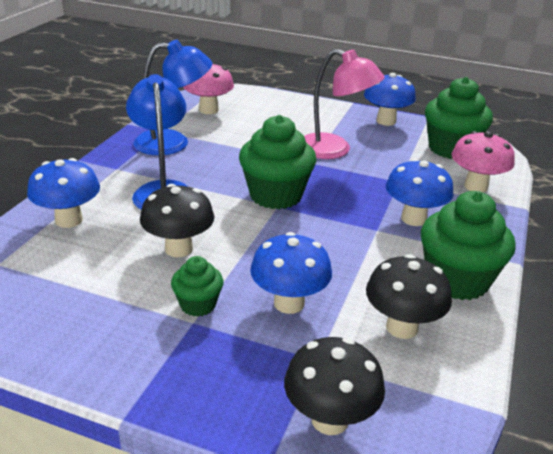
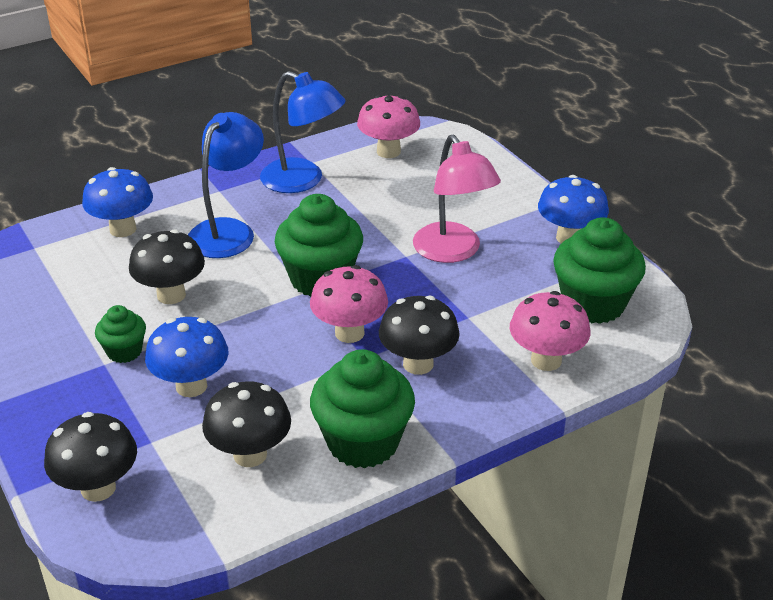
camera: 40 degrees right, 5 degrees up
blue mushroom [386,159,454,226] -> black mushroom [379,296,460,375]
none -> pink mushroom [310,265,388,343]

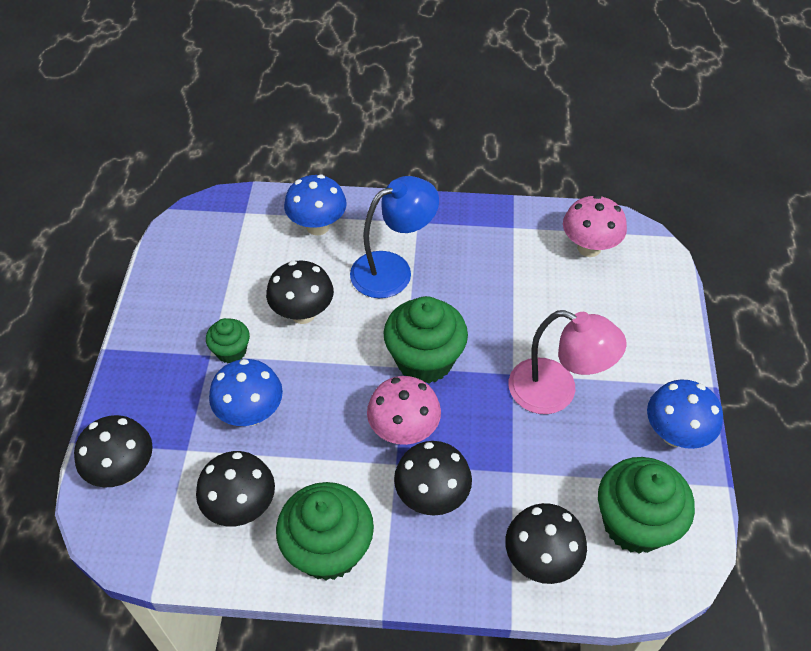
camera: 35 degrees right, 15 degrees up
blue lamp [260,71,346,193] -> none
pink lamp [413,135,501,263] -> pink lamp turned 75 degrees counterclockwise [509,310,627,414]
pink mushroom [510,291,591,371] -> black mushroom [505,503,587,584]

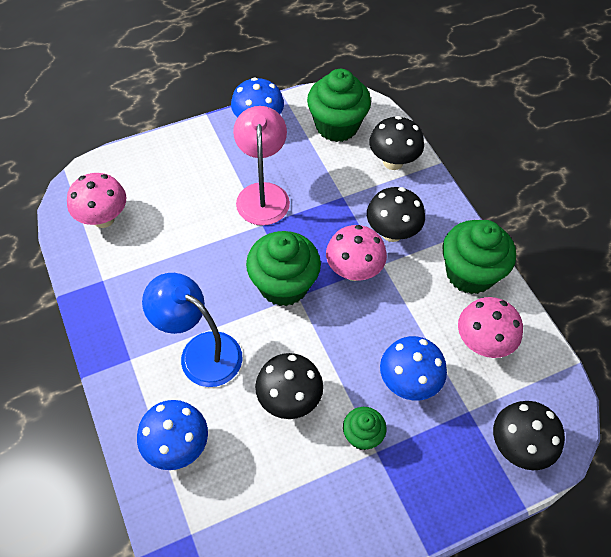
camera: 120 degrees left, 5 degrees up
black mushroom [196,451,275,526] -> pink mushroom [458,297,523,358]

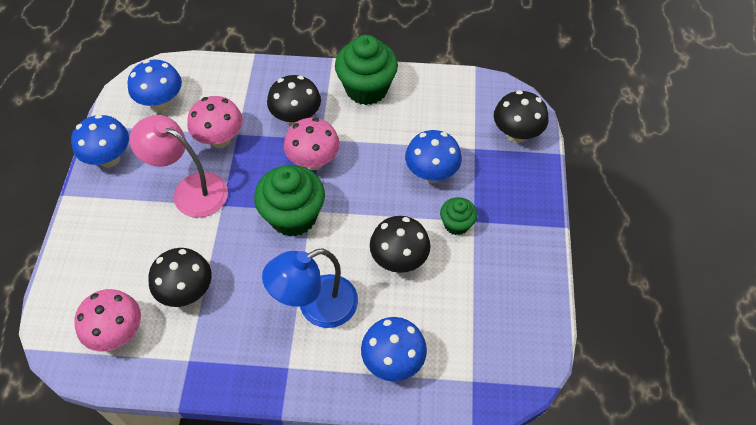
camera: 60 degrees left, 0 degrees up
green cupcake [307,69,371,142] -> blue mushroom [127,60,182,111]
black mushroom [369,116,424,170] -> black mushroom moved to [148,248,212,307]
pink mushroom [458,297,523,358] -> pink mushroom moved to [187,96,243,148]

